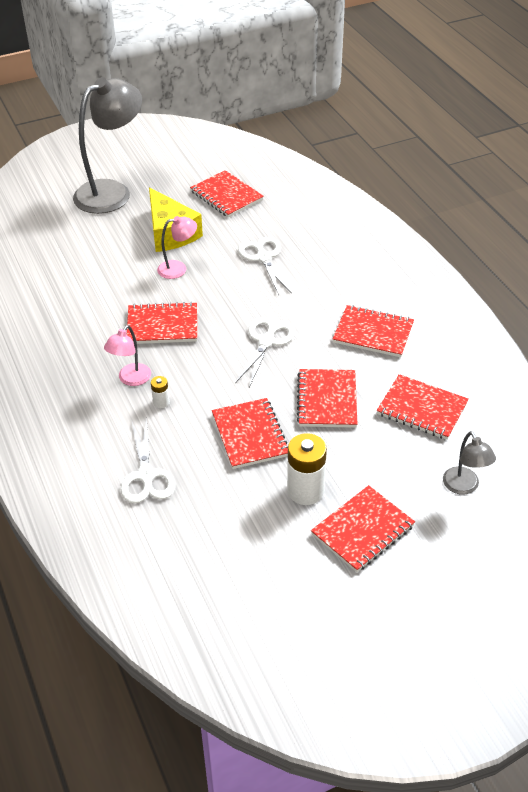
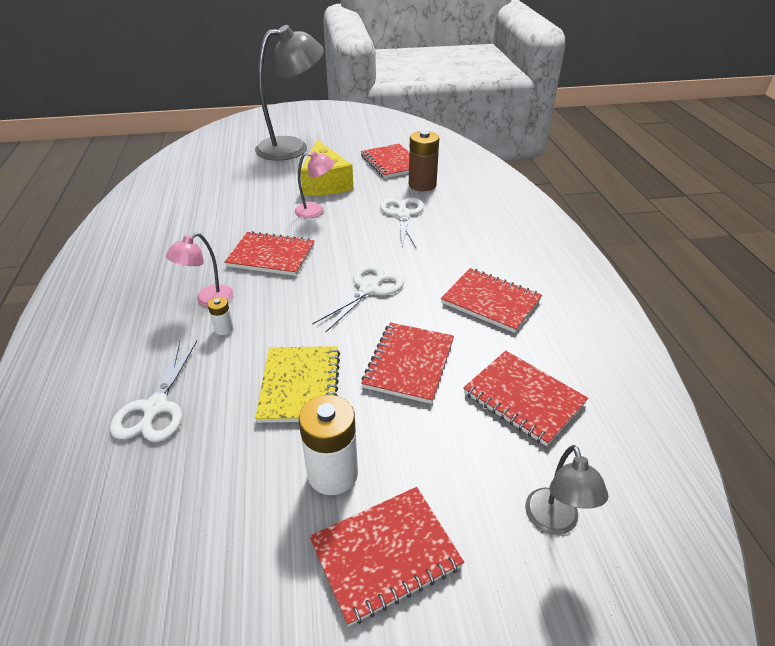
camera: 15 degrees right, 5 degrees down
red notebook [212,398,288,469] -> yellow notebook [255,346,340,423]
none -> brown battery [409,130,439,191]

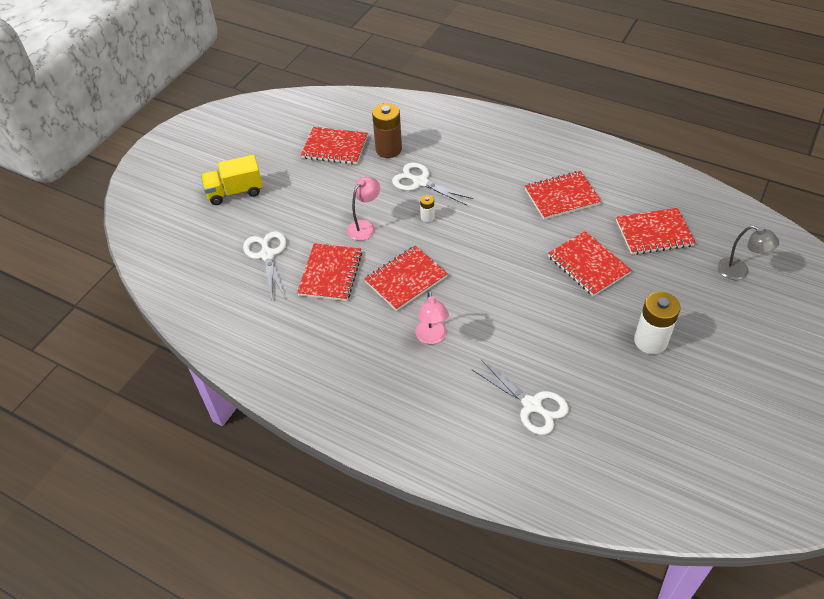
camera: 50 degrees left, 10 degrees up
white battery [207,297,234,335] -> white battery moved to [420,195,435,222]
grey lamp [255,25,324,161] -> yellow truck [201,155,263,205]
yellow notebook [255,346,340,423] -> none
yellow cheese [301,140,353,195] -> none
red notebook [309,487,464,626] -> red notebook moved to [297,243,362,301]
white scissors [312,264,404,332] -> white scissors moved to [243,231,286,299]

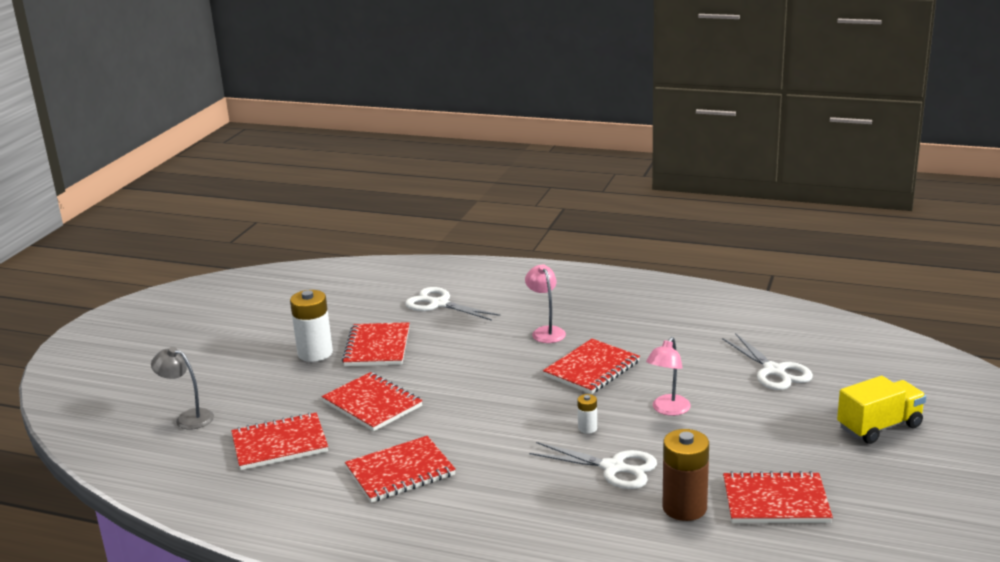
camera: 170 degrees right, 25 degrees down
red notebook [297,243,362,301] -> red notebook moved to [342,322,409,366]

